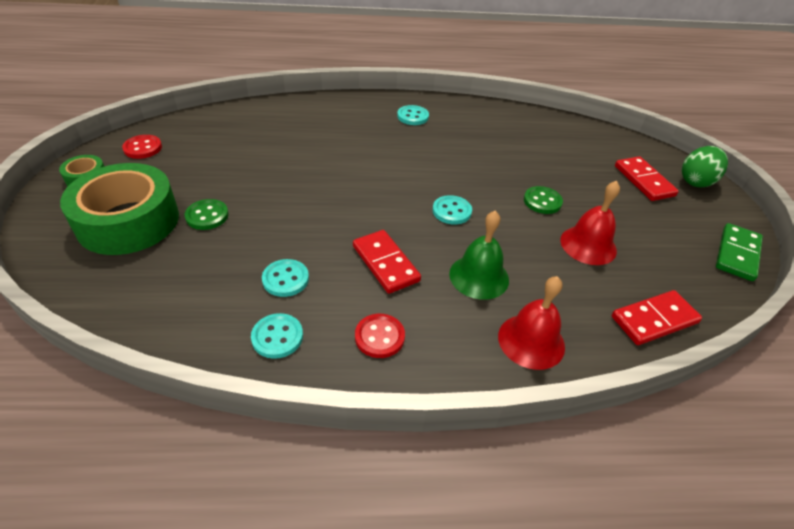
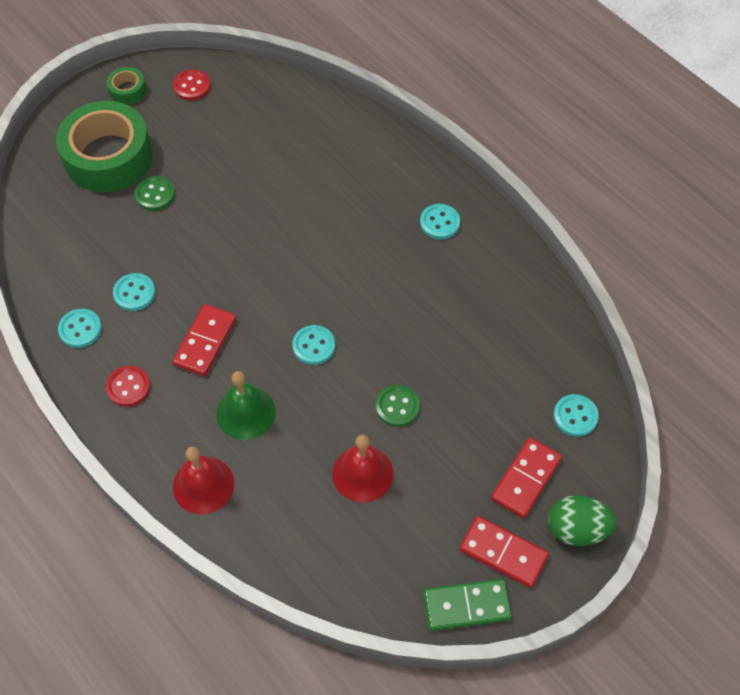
camera: 55 degrees right, 15 degrees up
red domino [612,290,702,345] -> red domino moved to [459,516,549,588]
none -> turquoise button [554,394,599,437]

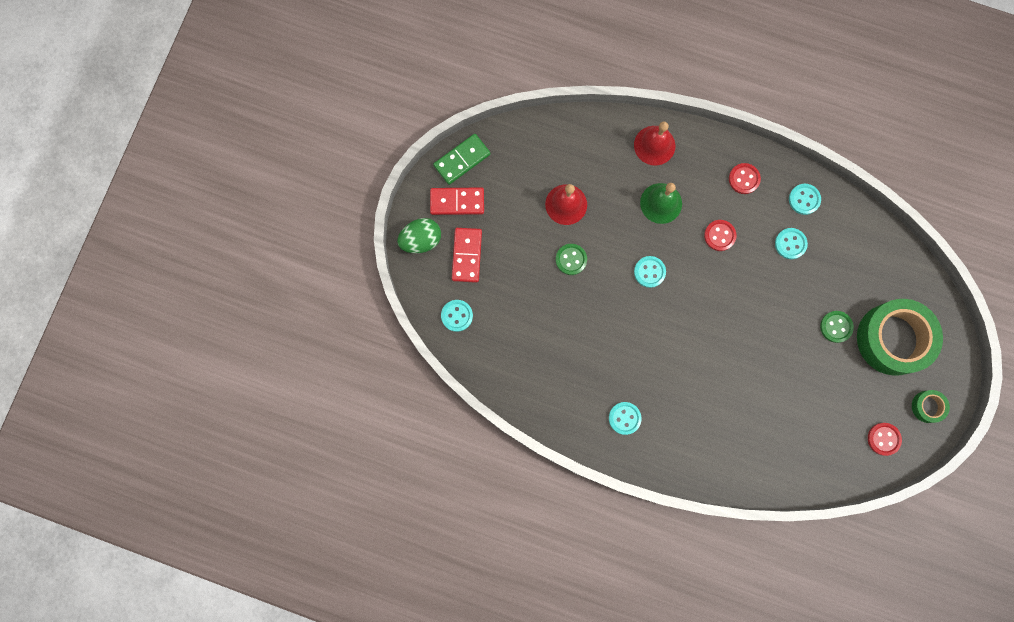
camera: 150 degrees right, 20 degrees up
red domino [172,304,236,376] -> red button [704,220,736,251]

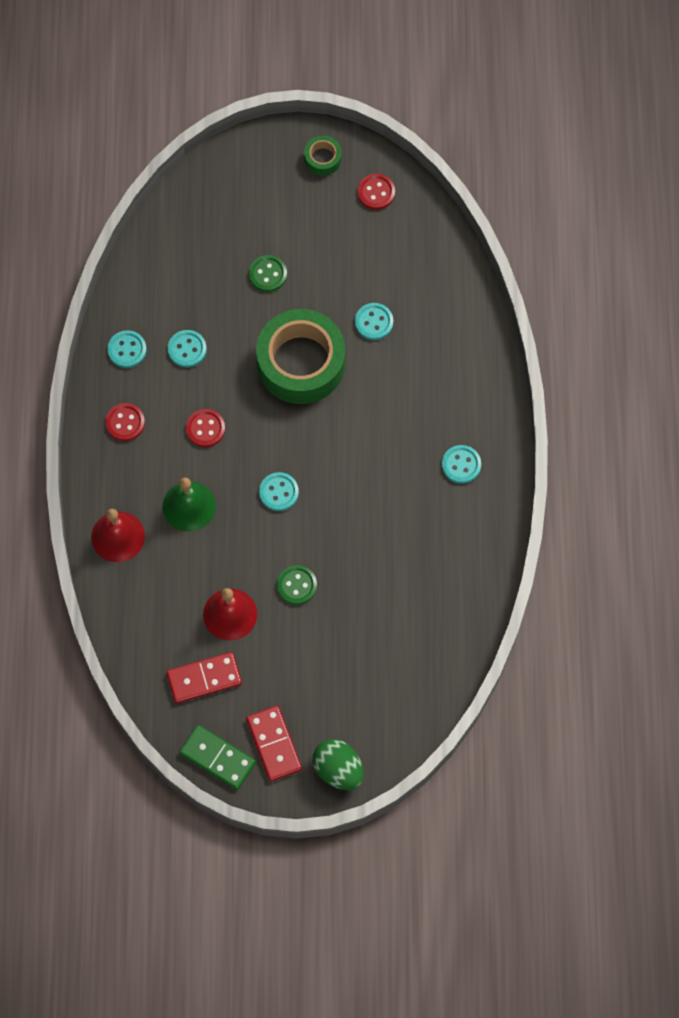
camera: 110 degrees left, 10 degrees down
turquoise button [441,300,473,332] -> turquoise button moved to [355,303,393,340]
red domino [452,228,482,283] -> red domino moved to [166,652,242,704]
green tape [857,299,943,376] -> green tape moved to [256,309,345,404]

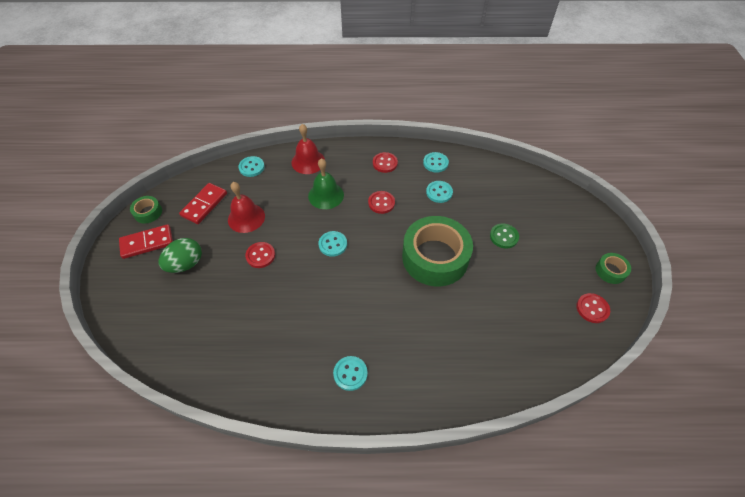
camera: 90 degrees right, 15 degrees down
red domino [166,652,242,704] -> red domino turned 45 degrees clockwise [179,183,227,224]
green domino [179,725,256,790] -> green tape [130,196,162,224]
green button [277,565,317,605] -> red button [245,242,275,268]
green egg [313,739,364,790] -> green egg moved to [159,238,202,273]
turquoise button [355,303,393,340] -> turquoise button moved to [238,156,265,177]

